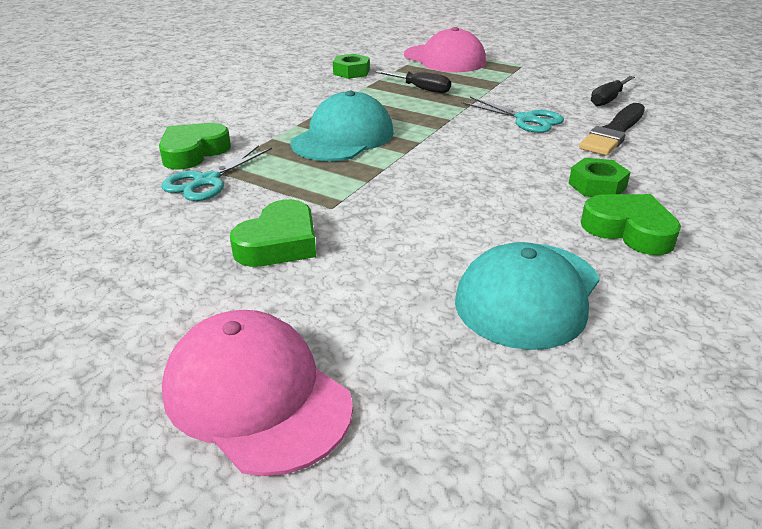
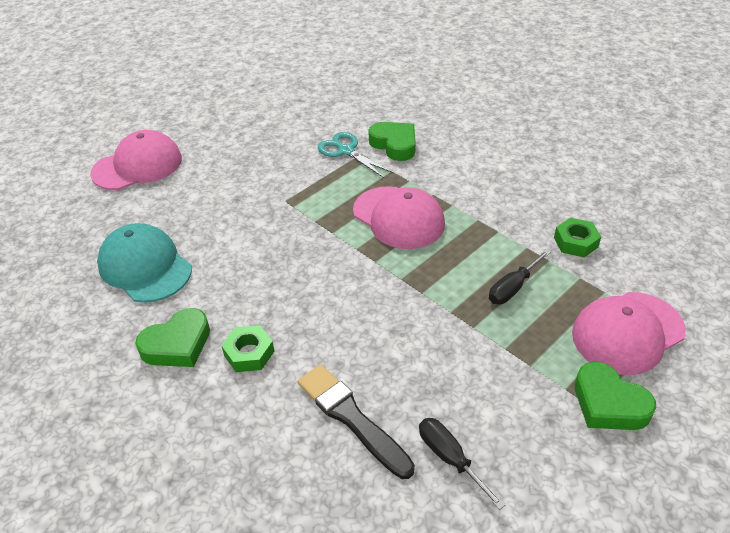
camera: 105 degrees right, 10 degrees up
green heart [230,199,316,267] -> green heart moved to [575,361,656,430]
turquoise cap [290,91,394,161] -> pink cap [353,186,445,249]
turquoise scissors [461,97,564,133] -> none

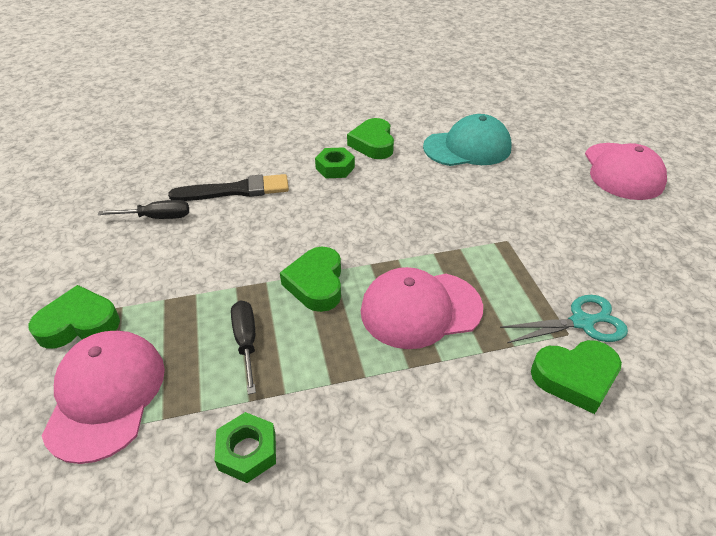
camera: 120 degrees right, 0 degrees up
none -> green heart [280,247,341,312]

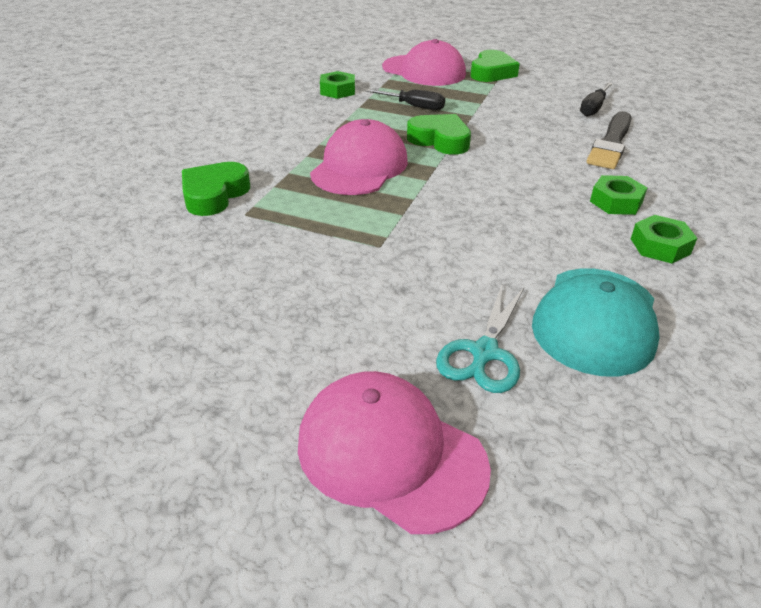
camera: 125 degrees right, 5 degrees down
green heart [347,118,394,159] -> green nut [631,215,697,264]
turquoise scissors [500,295,628,343] -> turquoise scissors moved to [436,285,524,393]

